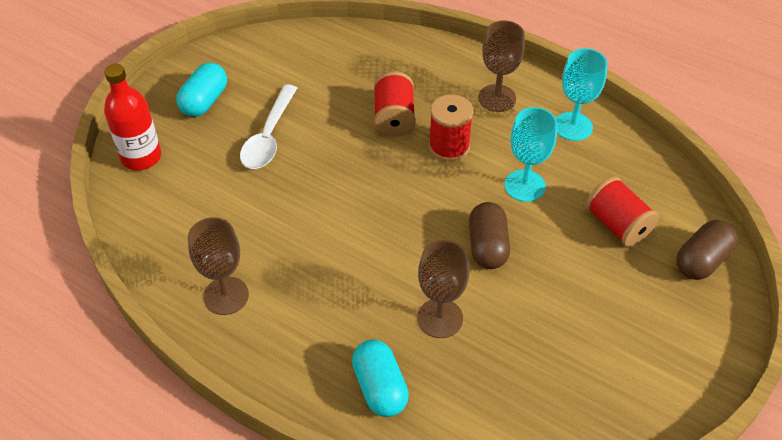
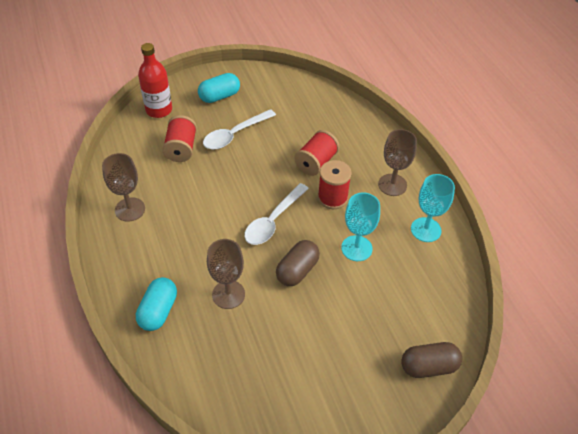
camera: 35 degrees right, 0 degrees up
red spool [586,176,659,247] -> red spool moved to [162,115,197,162]
none -> white spoon [244,183,309,245]

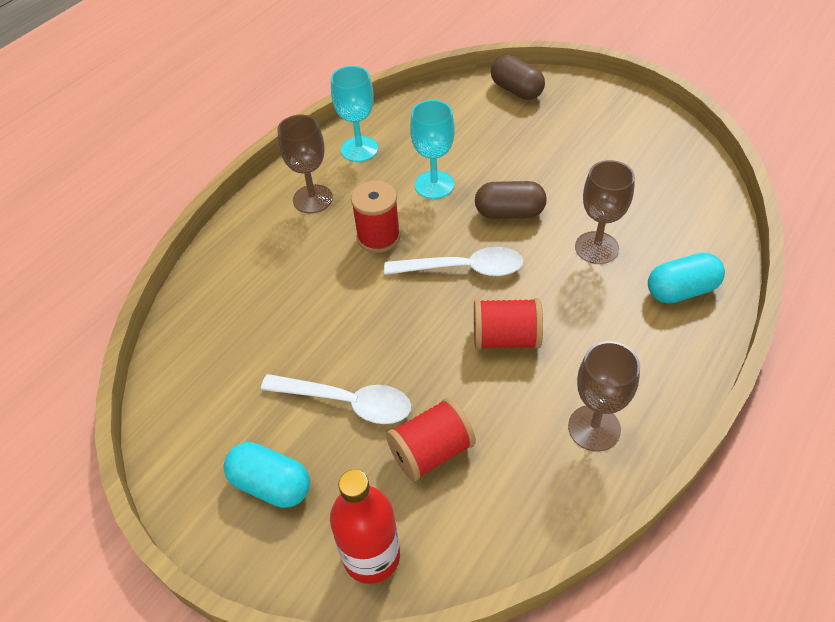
camera: 120 degrees left, 0 degrees up
red spool [294,130,340,176] -> red spool moved to [474,298,543,350]

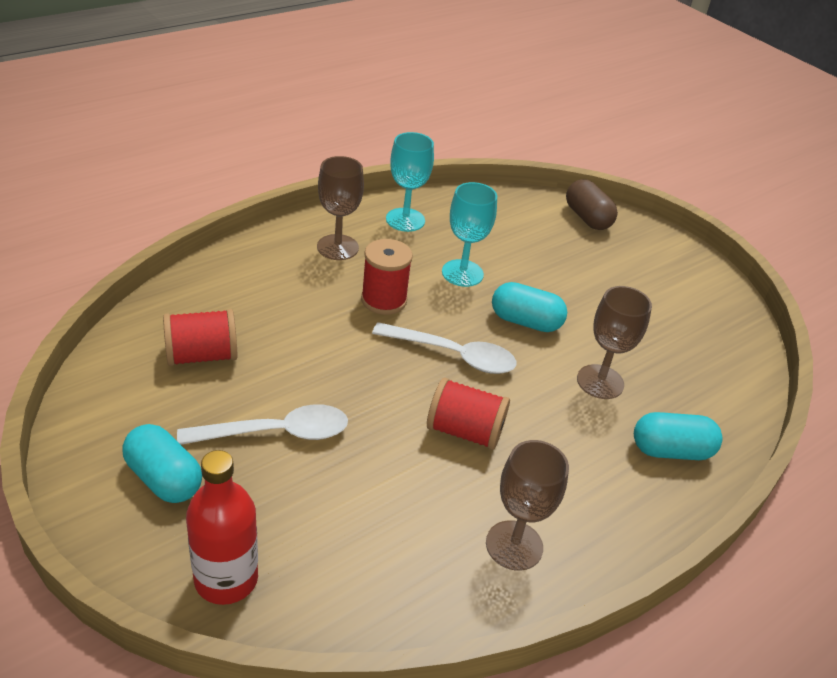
camera: 10 degrees right, 10 degrees down
white spoon [261,374,411,424] -> white spoon turned 45 degrees counterclockwise [177,404,348,444]
red spool [386,398,476,481] -> red spool moved to [163,309,237,366]
brown capsule [475,181,547,219] -> turquoise capsule [492,282,567,332]

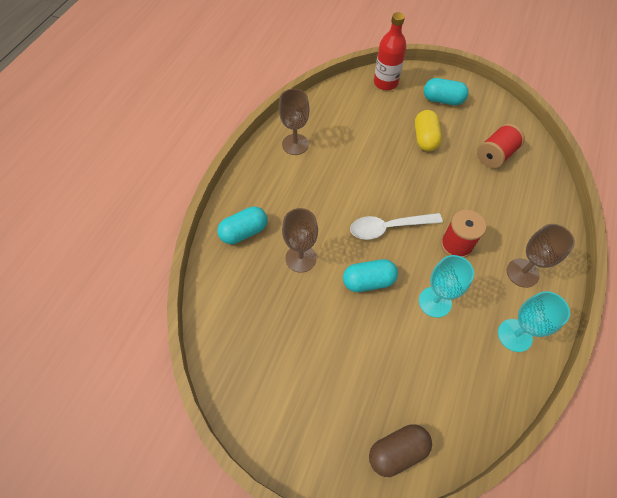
camera: 155 degrees right, 20 degrees up
white spoon [177,404,348,444] -> yellow capsule [415,110,442,151]
red spool [427,378,510,450] -> none
brown capsule [566,179,618,230] -> brown capsule turned 60 degrees counterclockwise [369,424,432,477]

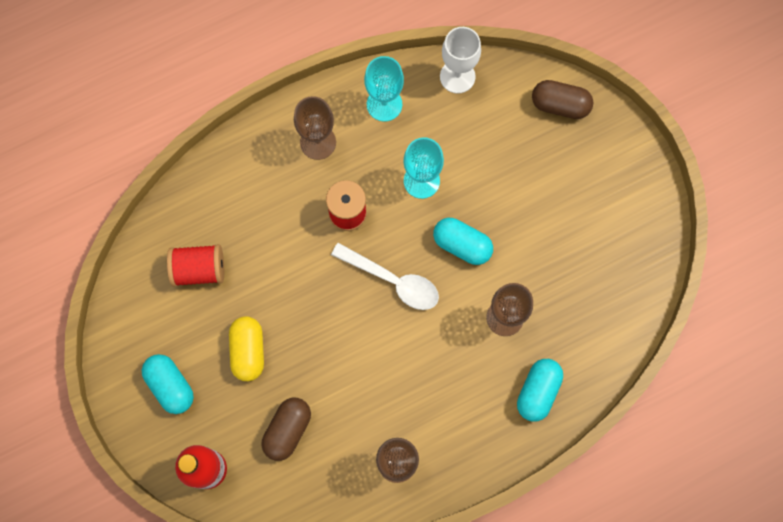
camera: 140 degrees left, 15 degrees up
turquoise capsule [218,206,267,244] -> turquoise capsule turned 75 degrees counterclockwise [517,359,563,422]
yellow capsule [415,110,442,151] -> yellow capsule turned 45 degrees counterclockwise [229,316,264,381]
none -> brown capsule [262,398,311,461]
none -> white goblet [440,27,481,93]

